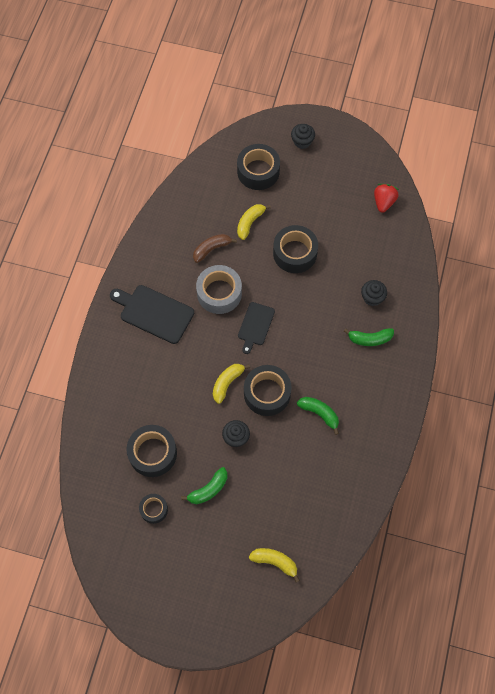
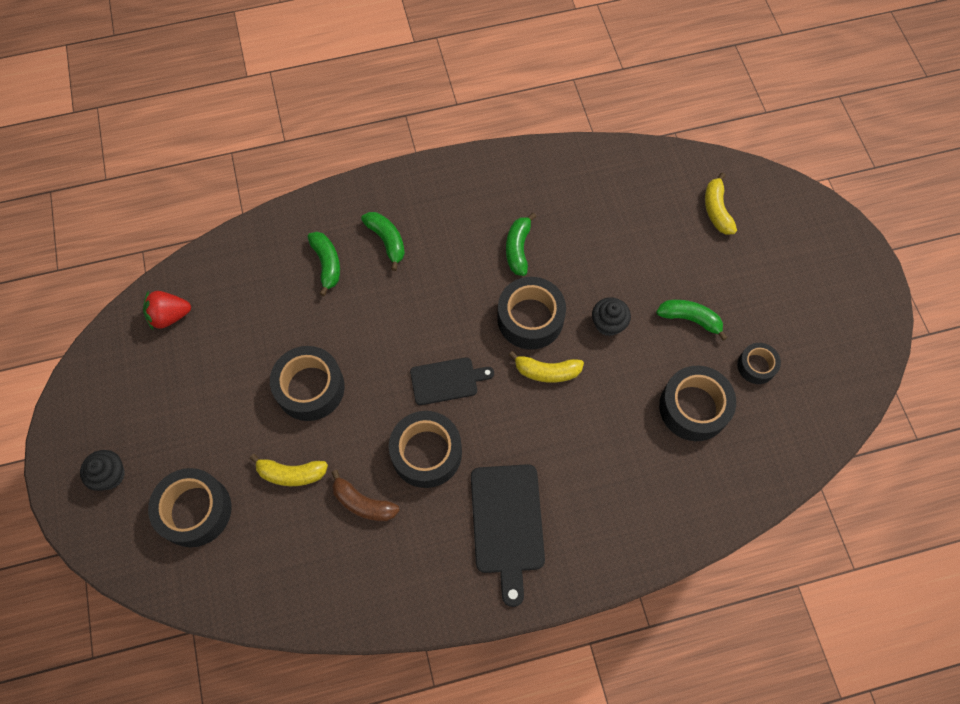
camera: 120 degrees left, 0 degrees up
grey tape [196,265,242,314] -> black tape [389,411,462,488]
black cupcake [361,280,387,306] -> green banana [308,232,340,296]

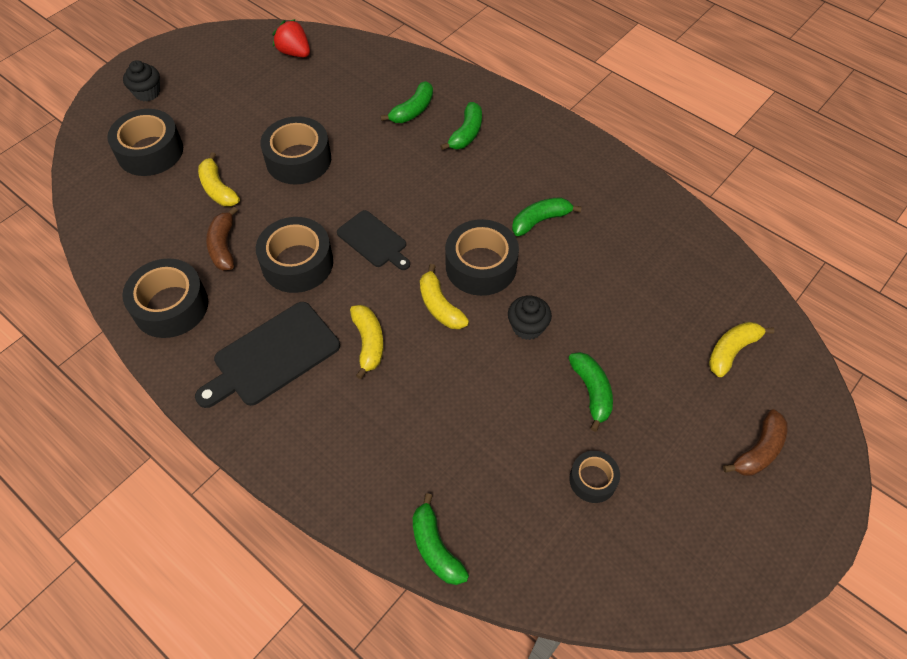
camera: 55 degrees right, 10 degrees down
black tape [659,365,736,441] -> black tape moved to [122,258,208,338]
none -> yellow banana [350,305,384,379]
none -> green banana [413,493,469,585]
none -> brown banana [723,409,788,476]

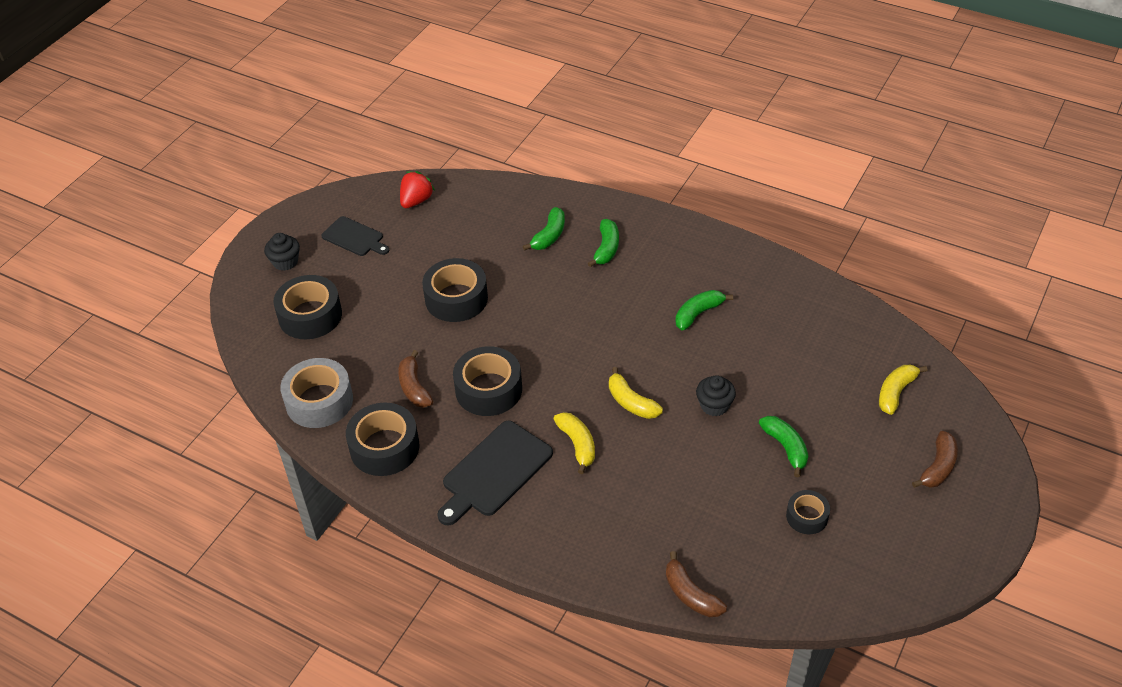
camera: 10 degrees left, 10 degrees down
yellow banana [198,152,240,206] -> none
red strawberry [272,19,310,57] -> red strawberry turned 90 degrees clockwise [400,171,435,208]
black cutting board [337,210,410,270] -> black cutting board moved to [321,216,389,256]
green banana [413,493,469,585] -> brown banana [666,551,727,617]
black tape [445,219,519,296] -> none
none -> grey tape [280,358,353,428]

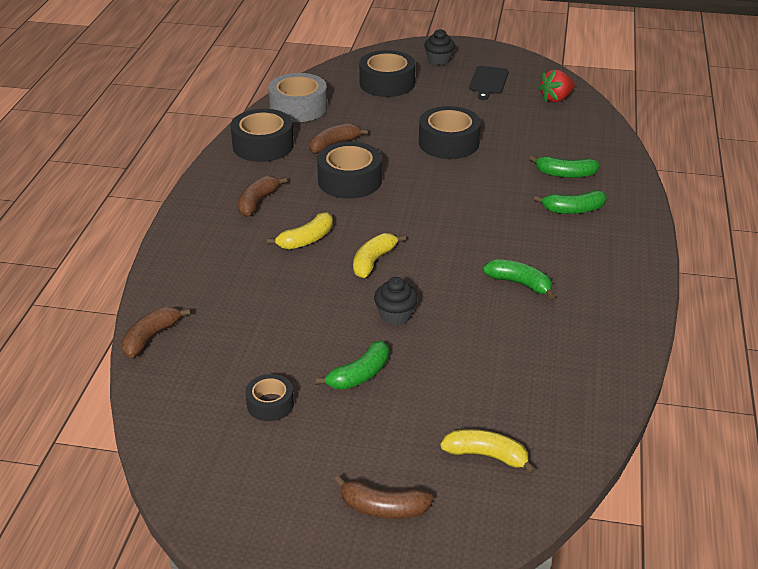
camera: 70 degrees right, 10 degrees down
red strawberry [400,171,435,208] -> red strawberry turned 135 degrees clockwise [538,70,575,102]
black cutting board [437,421,553,525] -> brown banana [238,176,287,217]

